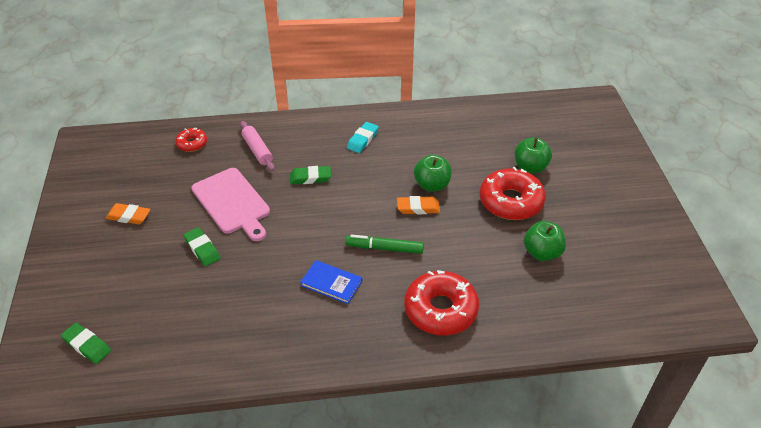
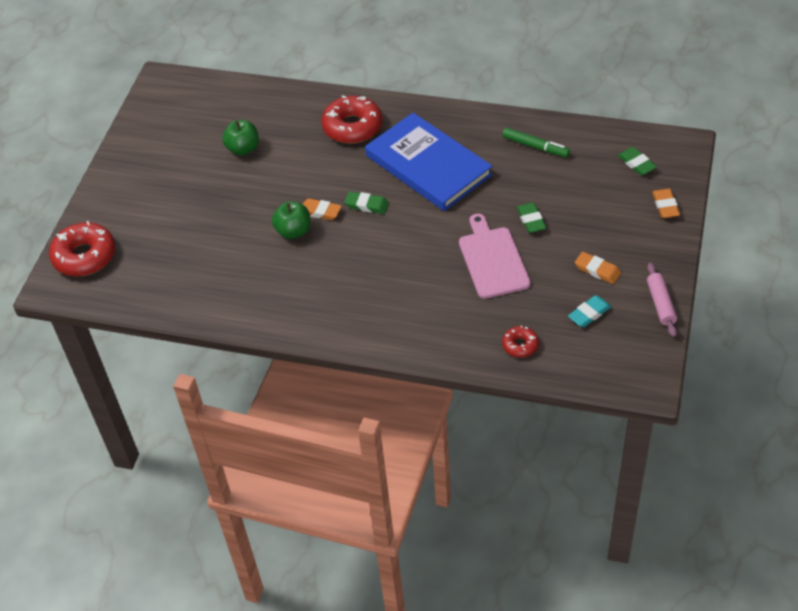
camera: 155 degrees left, 5 degrees up
pink rolling pin [240,121,275,171] -> pink rolling pin moved to [647,263,677,337]
green eraser [290,166,331,184] -> green eraser moved to [344,191,389,214]
blue book [300,260,362,304] -> blue book [365,113,492,211], size x2.43
green marker [345,235,424,254] -> green marker moved to [502,128,570,157]
turquoise eraser [347,122,379,153] -> turquoise eraser moved to [568,295,611,327]
red donut [480,167,546,220] -> red donut moved to [49,221,115,276]
green apple [515,137,552,173] -> none
none -> orange eraser [652,188,680,218]

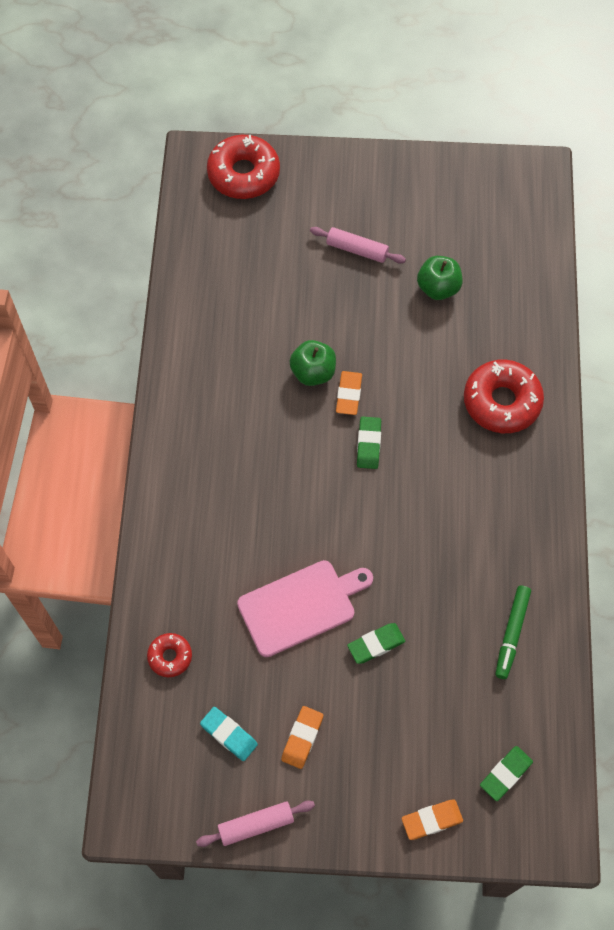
camera: 75 degrees right, 15 degrees up
blue book [365,113,492,211] -> none
none -> pink rolling pin [310,227,406,263]

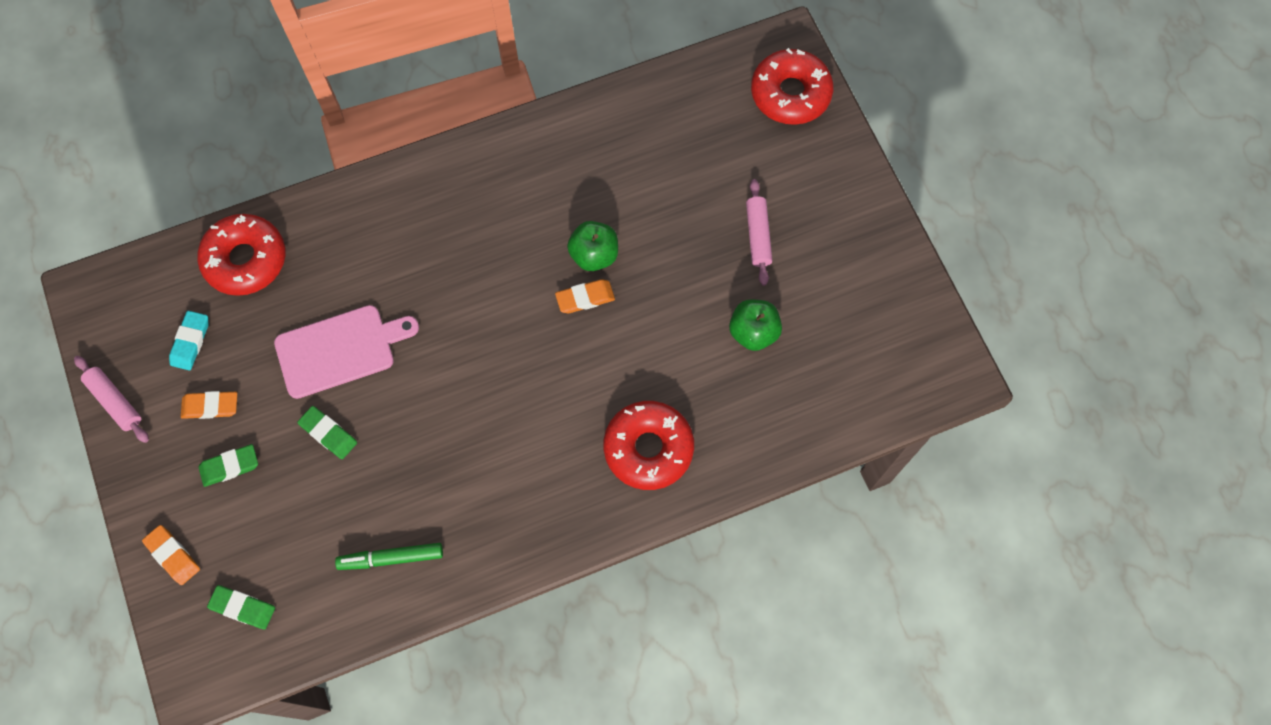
camera: 65 degrees right, 5 degrees up
red donut [147,633,192,677] -> red donut [197,214,285,296], size x1.93
pink cutting board [237,560,373,657] -> pink cutting board turned 60 degrees counterclockwise [274,305,419,399]
green eraser [357,417,381,469] -> green eraser moved to [199,444,258,487]

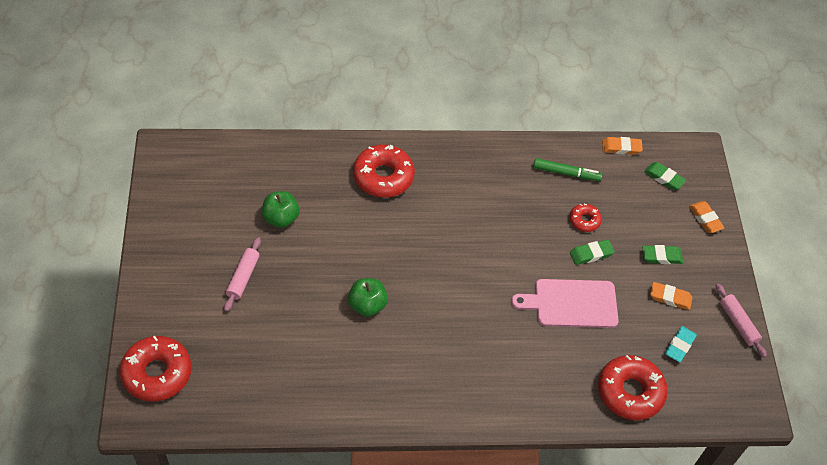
camera: 165 degrees left, 15 degrees down
green eraser [298,406,357,459] -> green eraser turned 75 degrees counterclockwise [570,240,615,265]
orange eraser [555,279,615,313] -> orange eraser moved to [602,137,643,155]
none -> red donut [569,204,602,232]

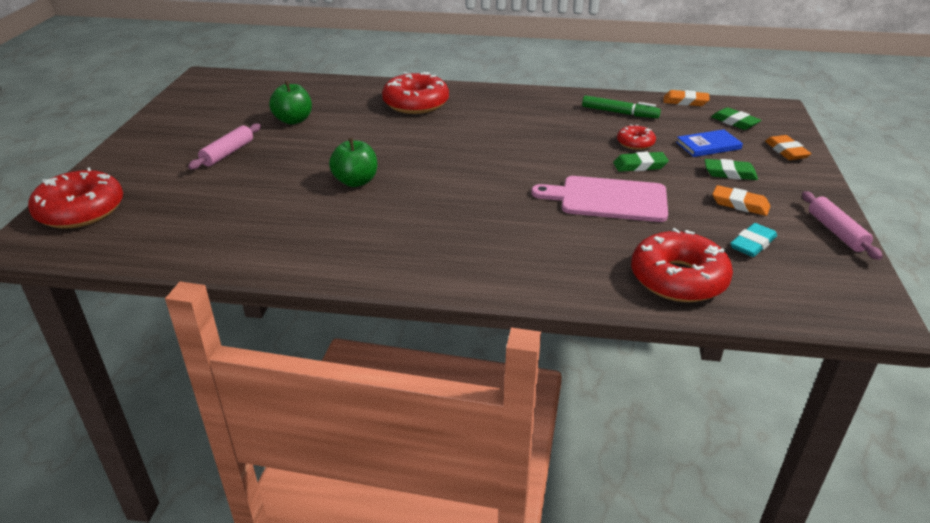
camera: 15 degrees right, 20 degrees down
none -> blue book [676,129,743,157]

